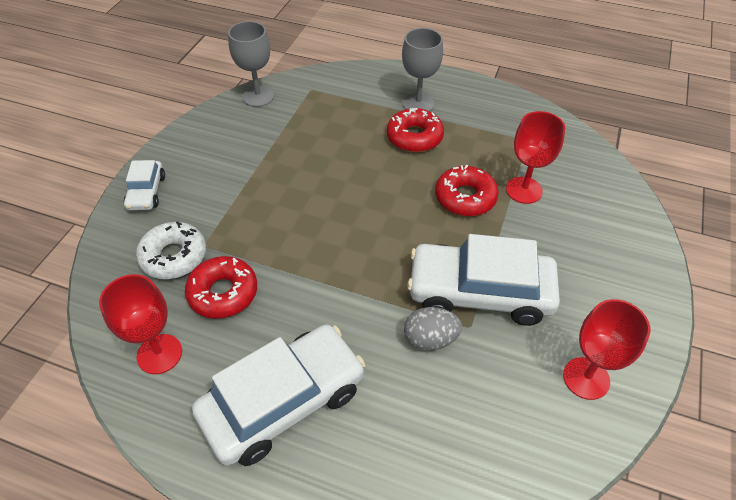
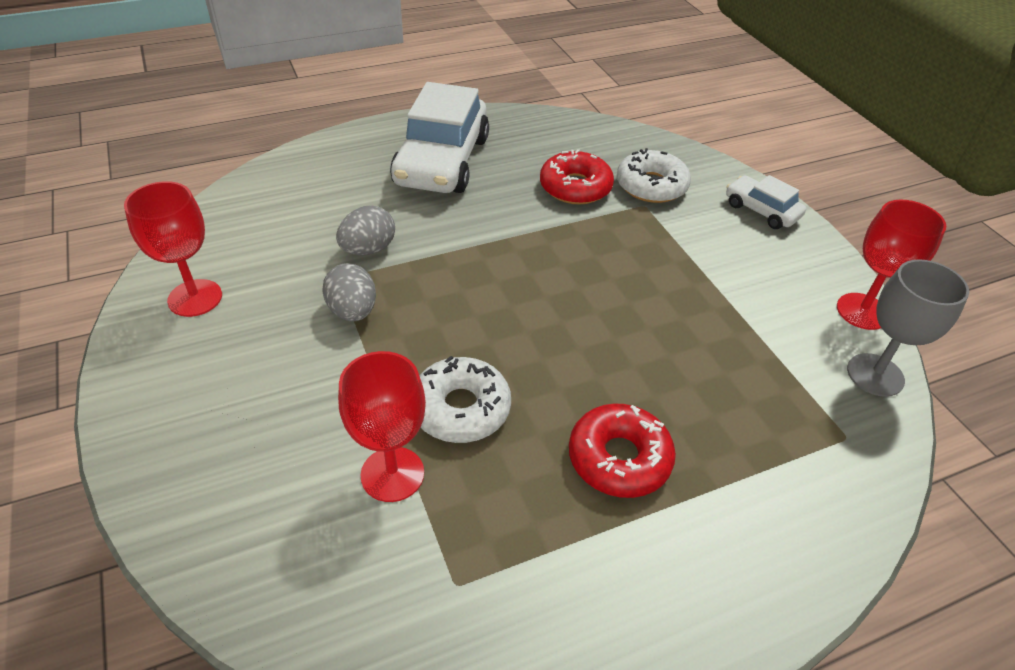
camera: 135 degrees right, 5 degrees down
red goblet [99,274,182,374] -> red goblet moved to [837,200,946,330]
grey goblet [402,28,443,111] -> none
white car [407,234,560,326] -> grey egg [322,263,376,322]
red donut [435,165,499,216] -> white donut [419,356,511,443]

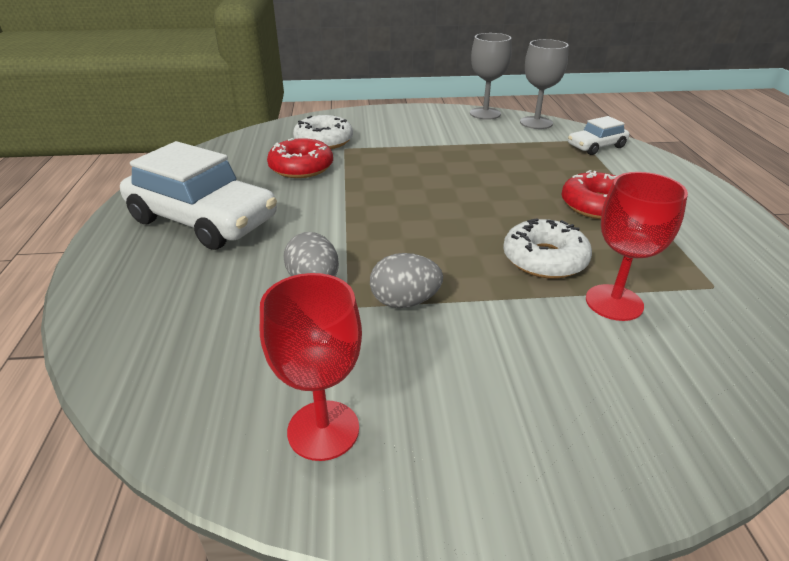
camera: 70 degrees left, 10 degrees down
white car [726,175,806,229] -> white car moved to [568,116,630,155]
red goblet [837,200,946,330] -> grey goblet [470,33,512,120]

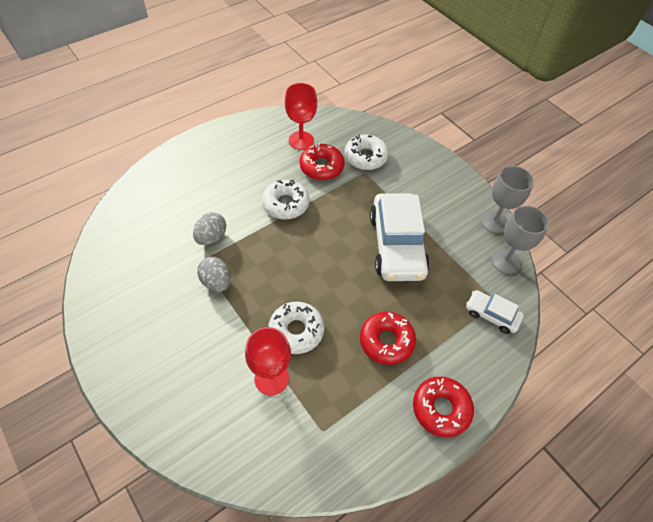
camera: 55 degrees right, 20 degrees up
white car [120,141,277,250] -> white car moved to [370,193,430,281]
red goblet [260,273,362,461] -> red goblet moved to [285,83,317,150]
none -> white donut [262,180,309,219]
none -> red donut [413,377,474,437]

